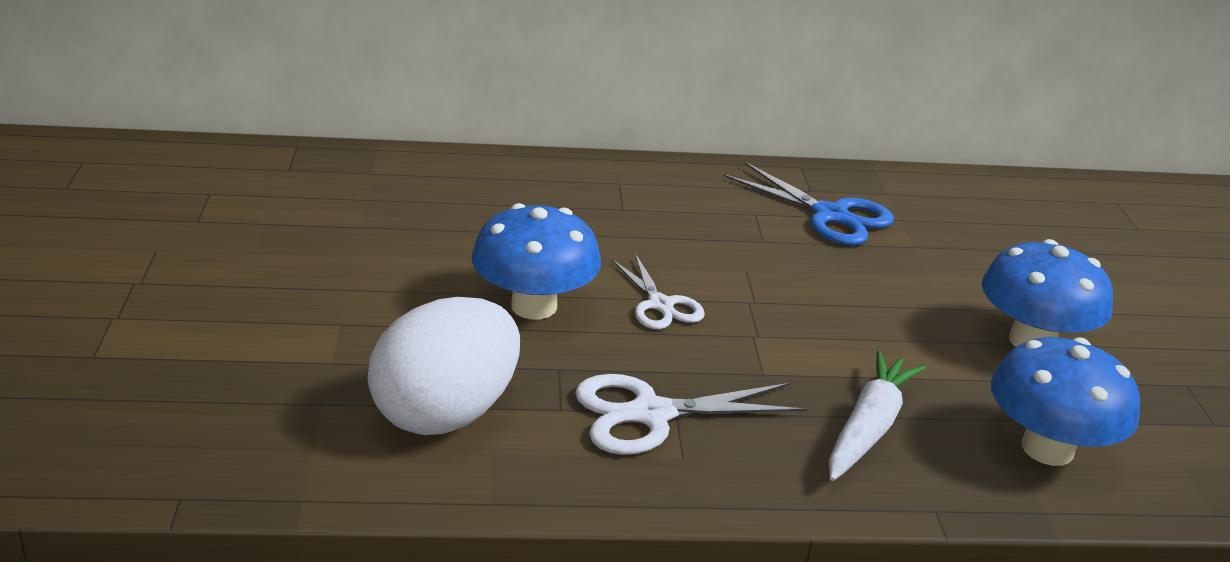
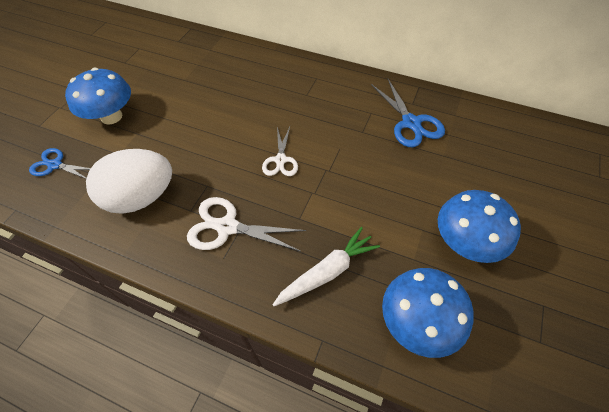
camera: 30 degrees right, 25 degrees up
blue mushroom [472,203,601,320] -> blue mushroom moved to [65,68,131,124]
none -> blue scissors [29,148,91,179]

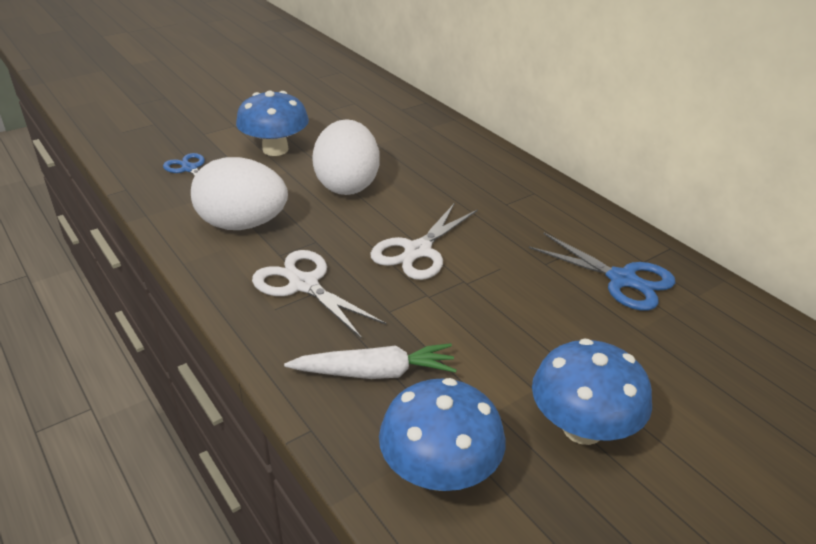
camera: 30 degrees right, 20 degrees down
white scissors [262,127,298,176] -> white scissors [370,203,478,280], size x1.52
blue scissors [371,79,445,147] -> blue scissors turned 60 degrees counterclockwise [529,233,675,311]
none -> white egg [312,119,379,195]

